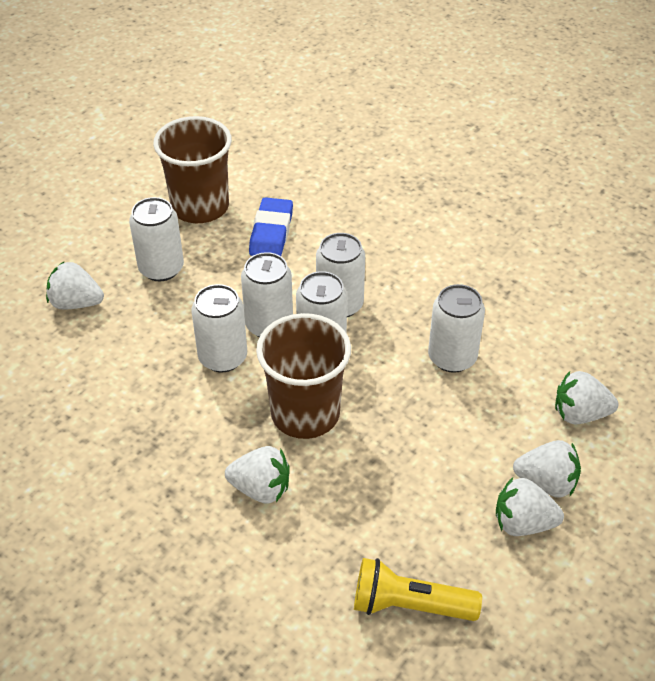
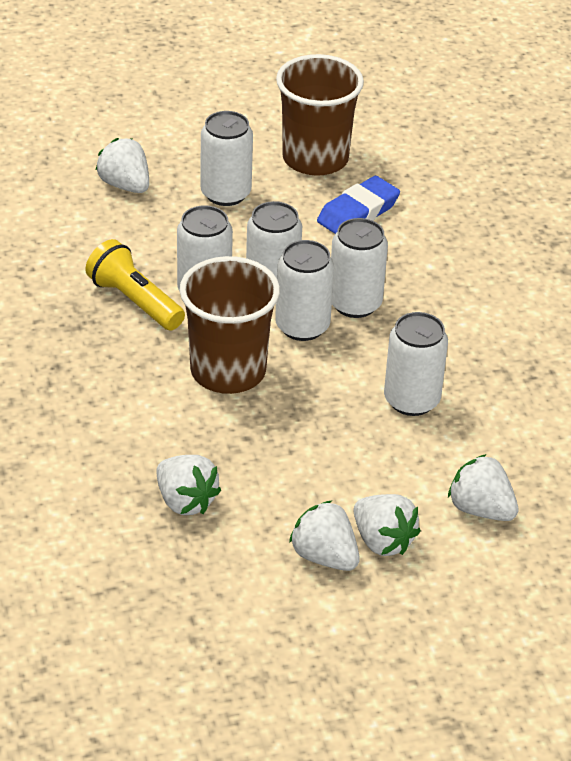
camera: 35 degrees right, 5 degrees down
white strawberry [225,446,290,504] -> white strawberry moved to [157,455,221,515]
yellow flashlight [354,558,482,621] -> yellow flashlight moved to [85,239,185,330]

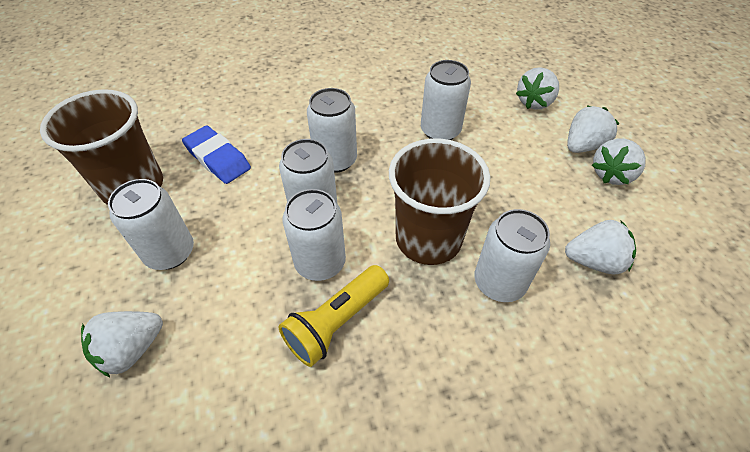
camera: 90 degrees left, 10 degrees up
white strawberry [157,455,221,515] -> white strawberry turned 45 degrees clockwise [565,220,636,274]
white can [275,240,334,341] -> white can moved to [474,209,550,302]

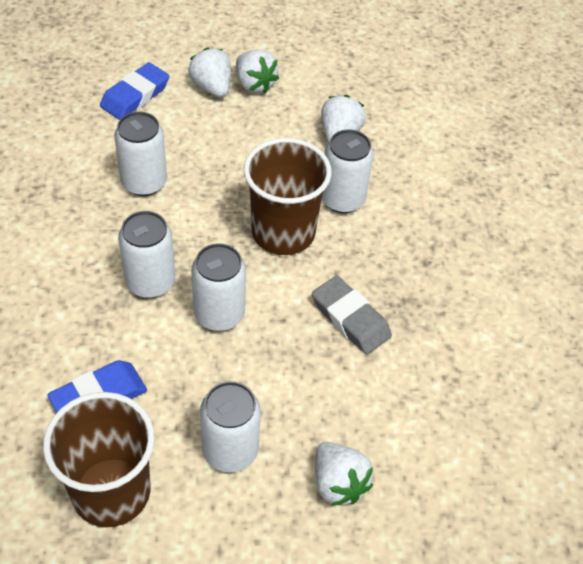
camera: 80 degrees left, 0 degrees up
yellow flashlight [278,265,389,367] -> grey eraser [312,276,392,355]
white can [283,189,346,281] -> none
white strawberry [516,67,559,110] -> blue eraser [100,62,169,120]

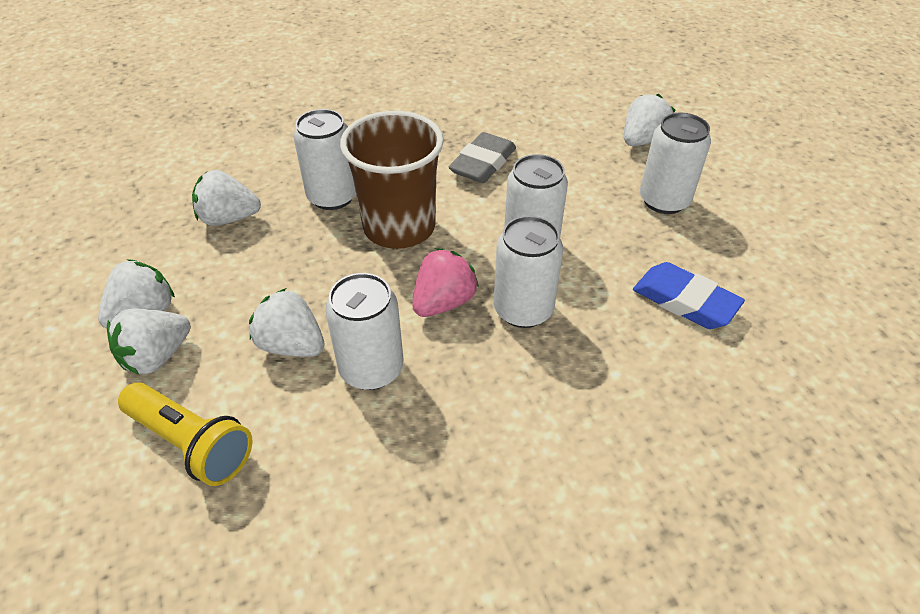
camera: 105 degrees left, 5 degrees down
brown cup [43,392,155,527] -> none
blue eraser [100,62,169,120] -> yellow flashlight [118,382,253,486]
none -> white strawberry [249,288,325,357]
none -> pink strawberry [412,248,479,317]

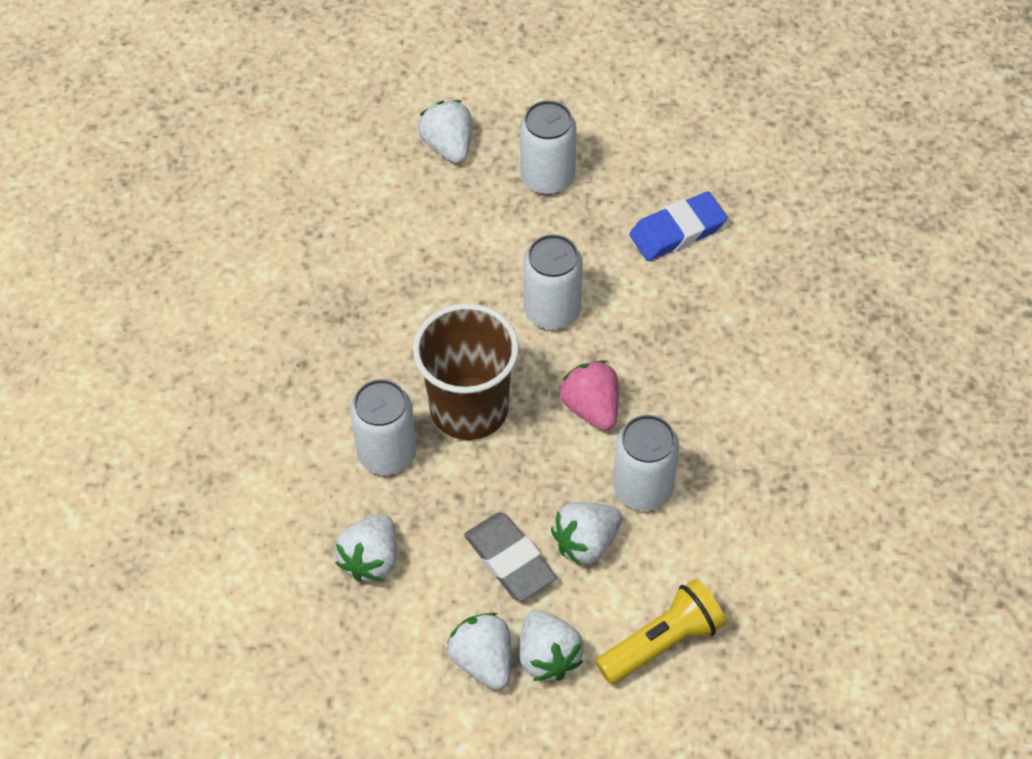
camera: 65 degrees left, 10 degrees up
grey eraser [449,132,516,183] -> grey eraser moved to [464,512,557,601]
white can [493,216,563,328] -> none

